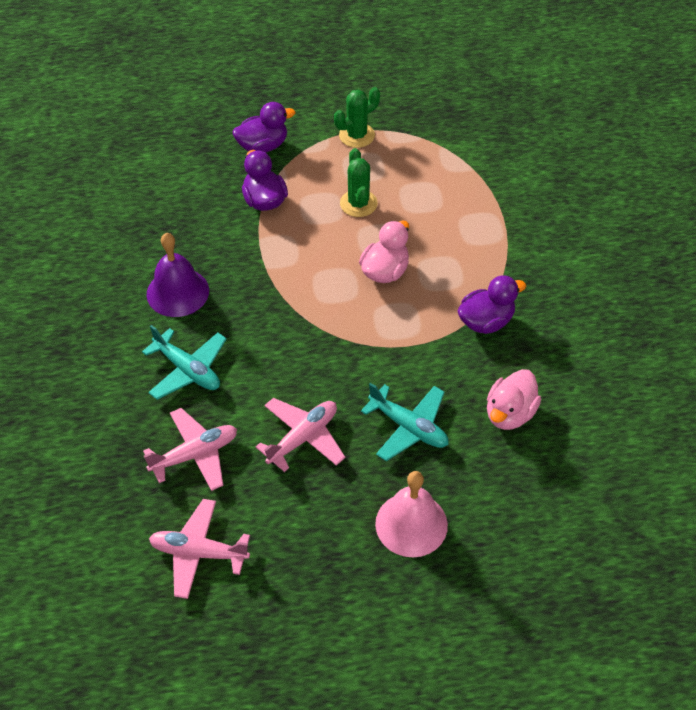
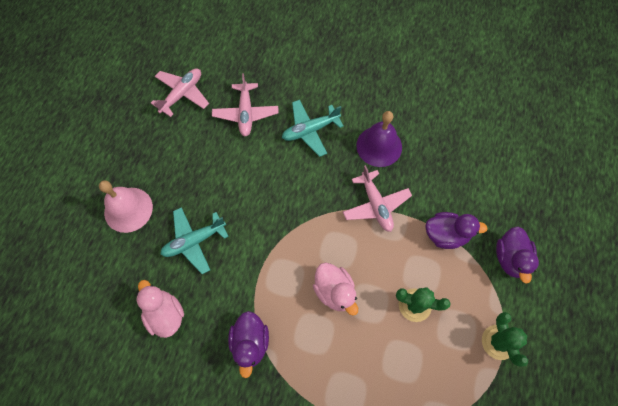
camera: 115 degrees right, 15 degrees up
pink plane [256,398,345,472] -> pink plane moved to [343,165,412,232]

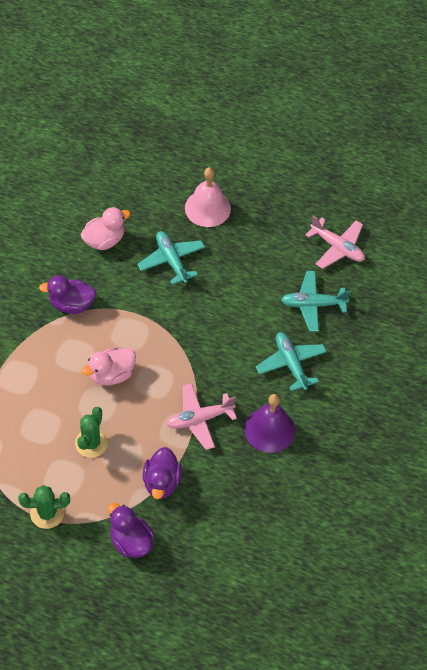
camera: 90 degrees right, 10 degrees down
pink plane [212,73,279,137] -> turquoise plane [281,271,351,332]
purple duck [496,226,539,284] -> purple duck turned 45 degrees clockwise [108,503,154,558]

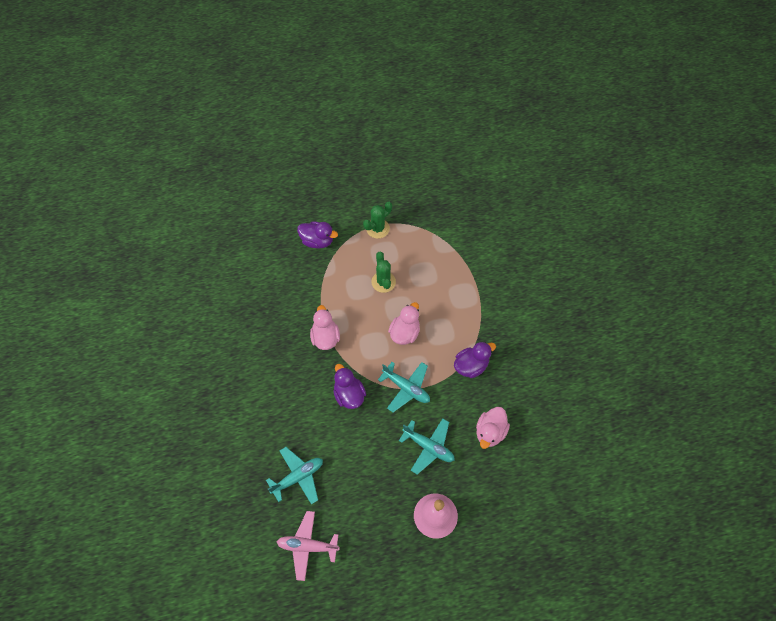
camera: 150 degrees right, 5 degrees up
purple duck [143,447,182,499] -> purple duck moved to [333,364,366,409]
pink plane [167,383,237,450] -> pink duck [310,305,340,350]
purple bell [244,394,295,453] -> none
turquoise plane [256,332,327,391] -> turquoise plane moved to [378,362,430,412]

